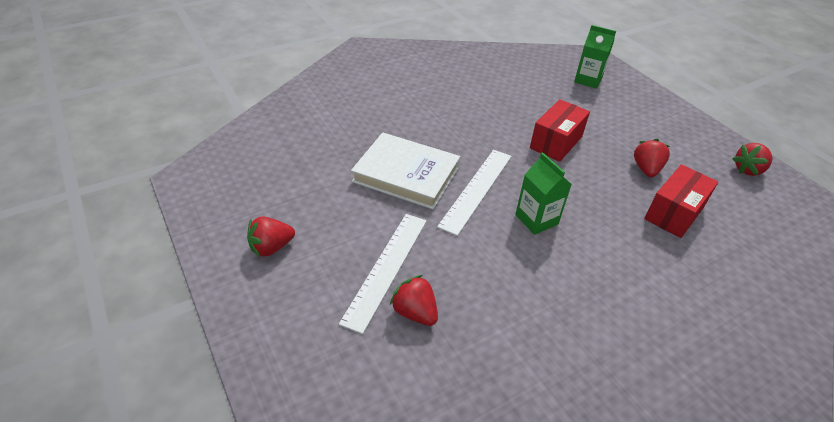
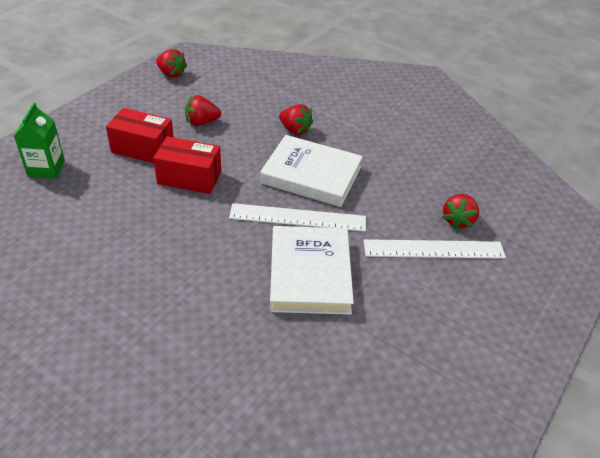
camera: 115 degrees left, 0 degrees up
red strawberry [247,216,295,257] -> red strawberry moved to [279,104,313,135]
green carton [515,152,572,235] -> white book [260,135,363,207]
red box [644,164,718,238] -> red box moved to [106,108,174,163]

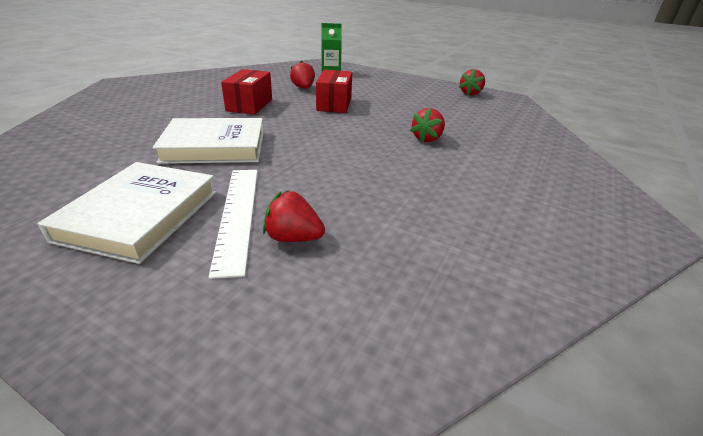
camera: 85 degrees right, 10 degrees down
red box [106,108,174,163] -> red box moved to [221,69,272,115]
red strawberry [185,95,221,126] -> red strawberry moved to [290,61,315,89]
white ruler [229,203,366,232] -> none
white book [260,135,363,207] -> white book moved to [37,162,216,264]

